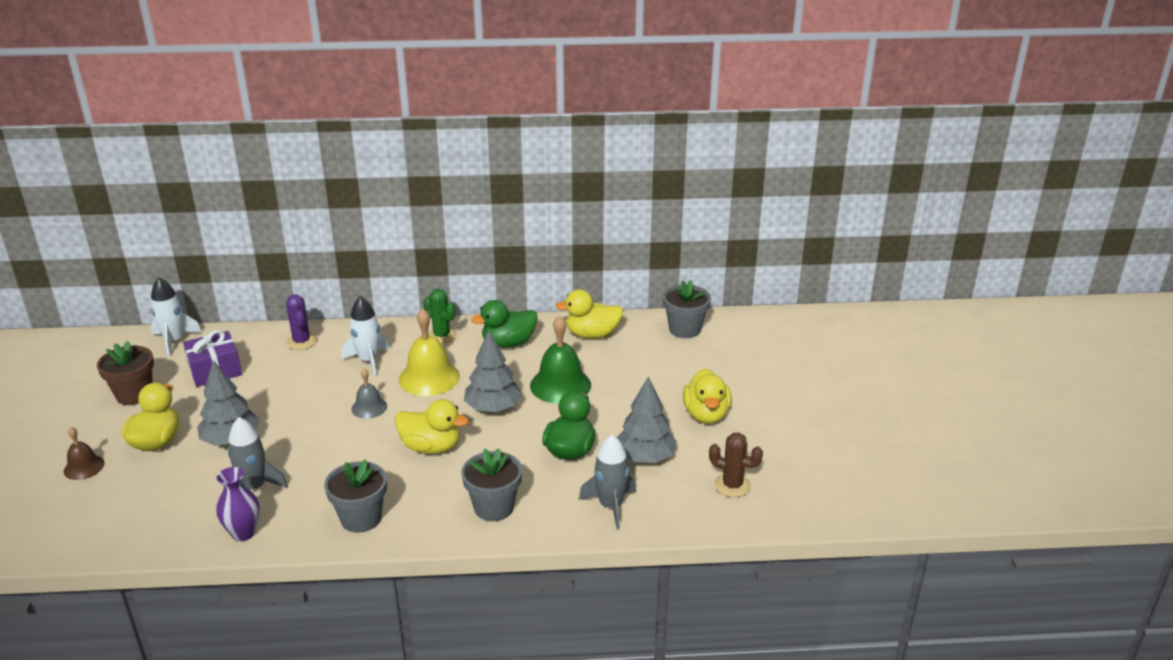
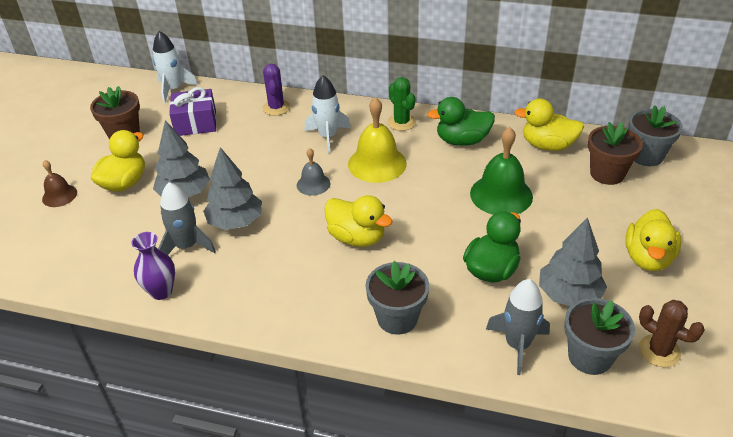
camera: 20 degrees right, 10 degrees up
grey flower pot [324,459,387,533] -> grey flower pot moved to [564,298,635,375]
grey tree [464,330,522,412] -> grey tree moved to [203,147,262,230]
none -> brown flower pot [588,122,643,185]

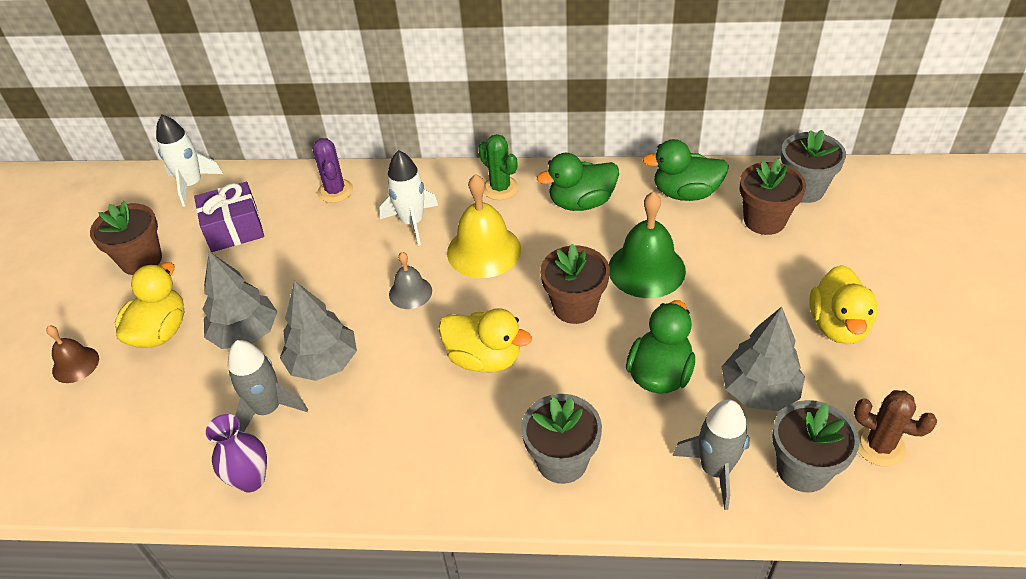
camera: 10 degrees left, 5 degrees up
yellow duck [514,98,584,151] -> green duck [642,139,729,201]
none -> brown flower pot [540,244,610,324]

